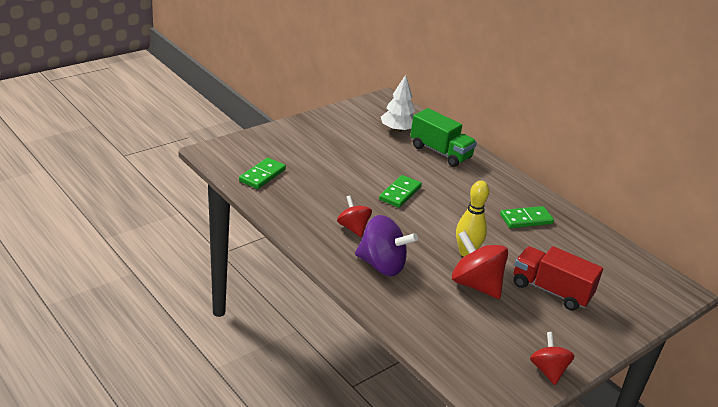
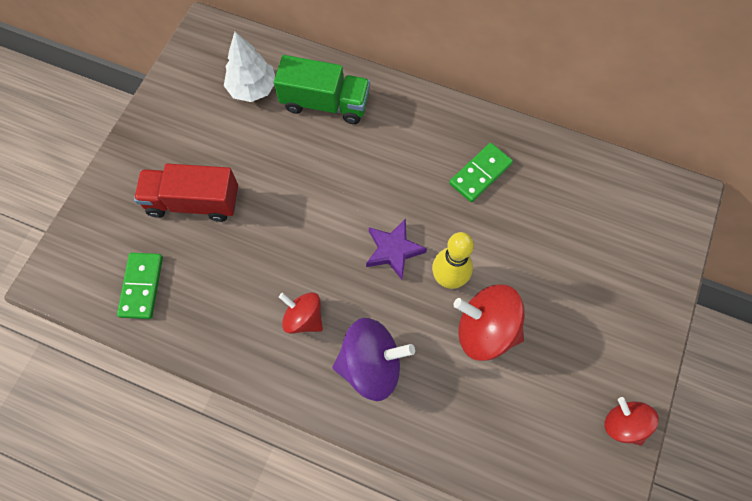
camera: 25 degrees left, 35 degrees up
green domino [379,175,422,208] -> none
red truck [514,246,603,311] -> red truck moved to [134,163,238,222]
none -> purple star [366,219,427,280]

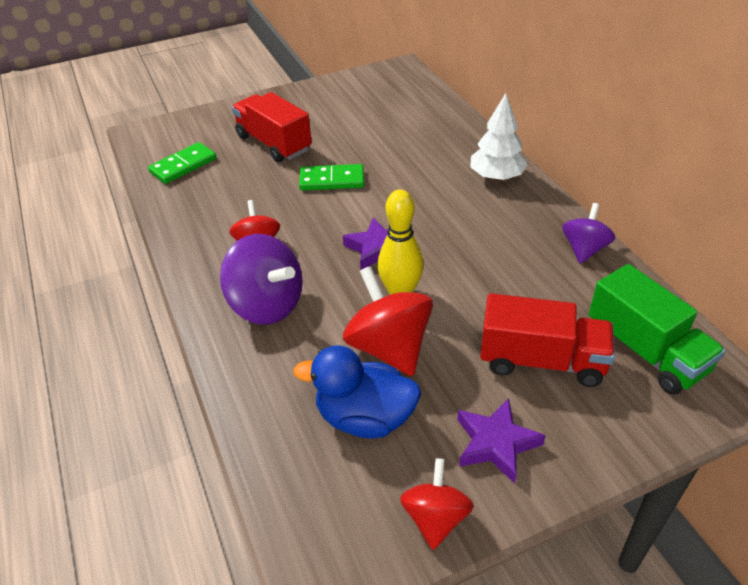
camera: 45 degrees right, 25 degrees down
white tree [224,32,275,102] -> white tree moved to [470,93,528,181]
green truck [274,55,370,124] -> green truck moved to [589,264,725,395]
green domino [449,143,513,202] -> green domino moved to [299,164,364,191]
none -> blue duck [293,346,421,439]
none -> purple star [457,398,546,484]
none -> red truck [480,293,615,387]
none -> purple spinning top [562,203,615,264]

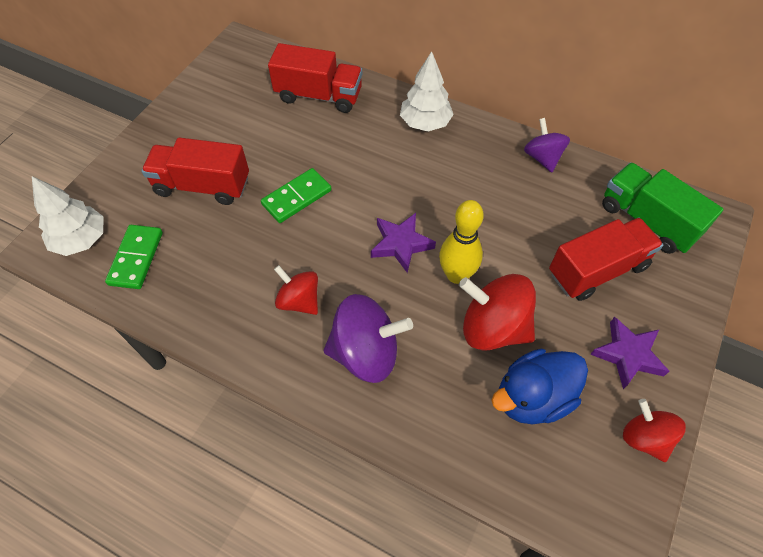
camera: 40 degrees left, 15 degrees up
green truck [589,264,725,395] -> green truck turned 150 degrees counterclockwise [602,162,724,254]
none -> white tree [32,176,104,256]
none -> red truck [268,43,362,113]

